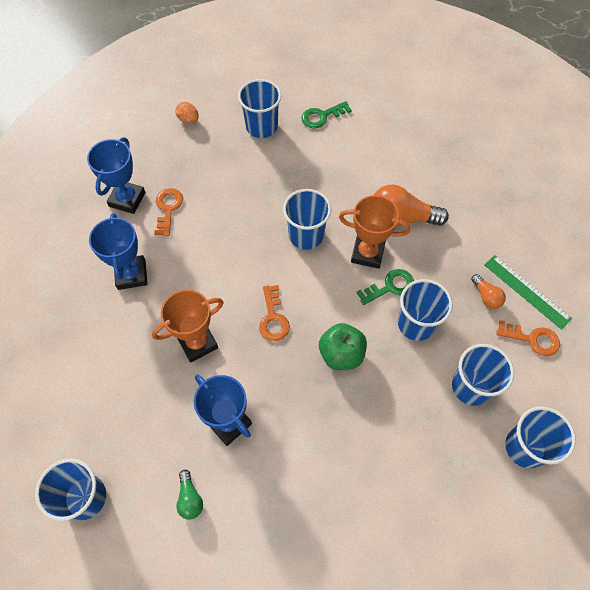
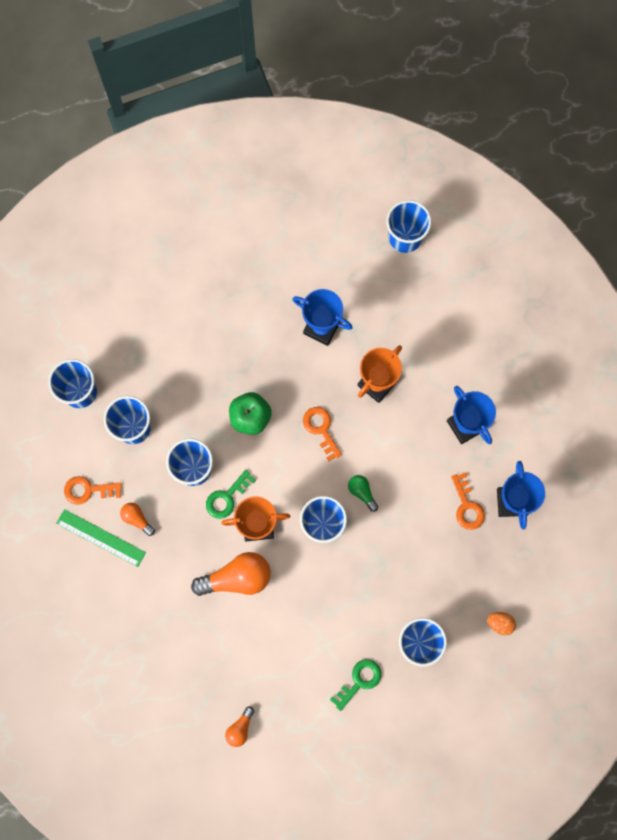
camera: 160 degrees right, 15 degrees up
green light bulb [176,470,203,520] -> green light bulb moved to [348,475,378,512]
none -> orange light bulb [225,706,254,747]

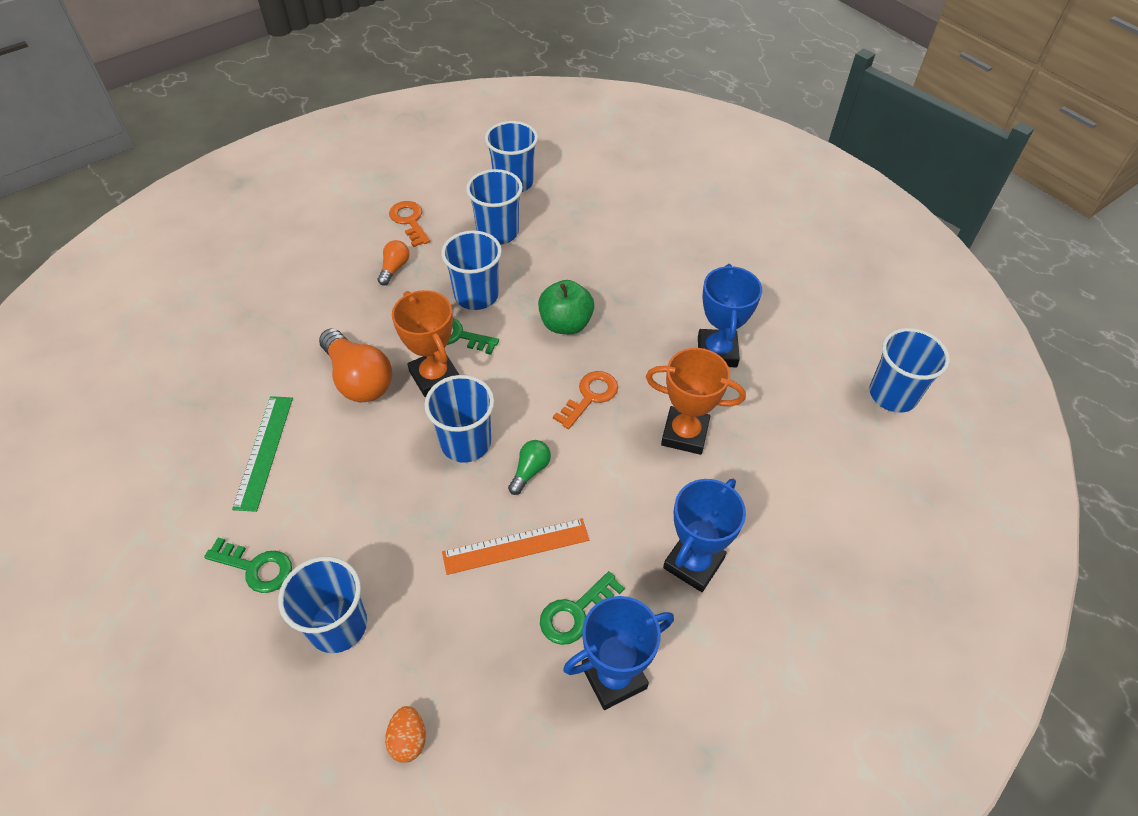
camera: 65 degrees right, 25 degrees down
green ruler [56,509,146,567] -> green ruler moved to [232,396,293,512]
orange light bulb [225,706,254,747] -> none
orange key [451,472,485,530] -> green key [540,571,625,645]
none -> orange ruler [442,518,589,575]

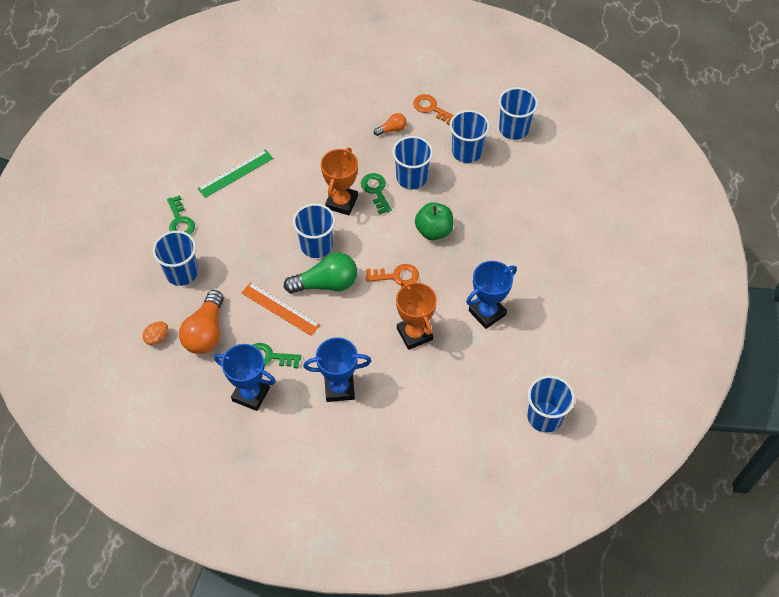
camera: 50 degrees right, 5 degrees up
orange light bulb [319,329,392,402] -> orange light bulb moved to [179,290,224,354]
orange key [389,201,430,247] -> orange key turned 75 degrees counterclockwise [413,94,454,125]
green light bulb [508,440,551,495] -> green light bulb [284,252,357,293], size x1.95

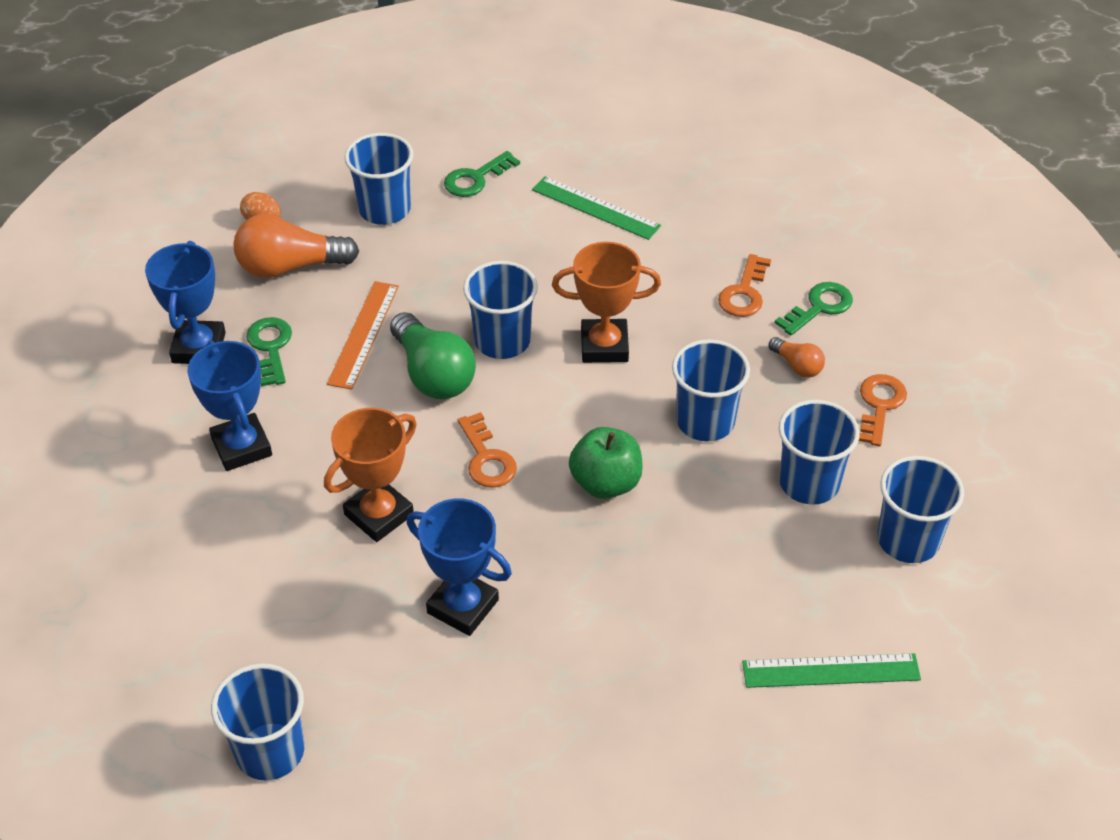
camera: 70 degrees right, 10 degrees down
green key [361,173,392,215] -> green key moved to [775,282,853,336]
none -> orange key [718,254,771,317]
none -> green ruler [742,653,921,688]

